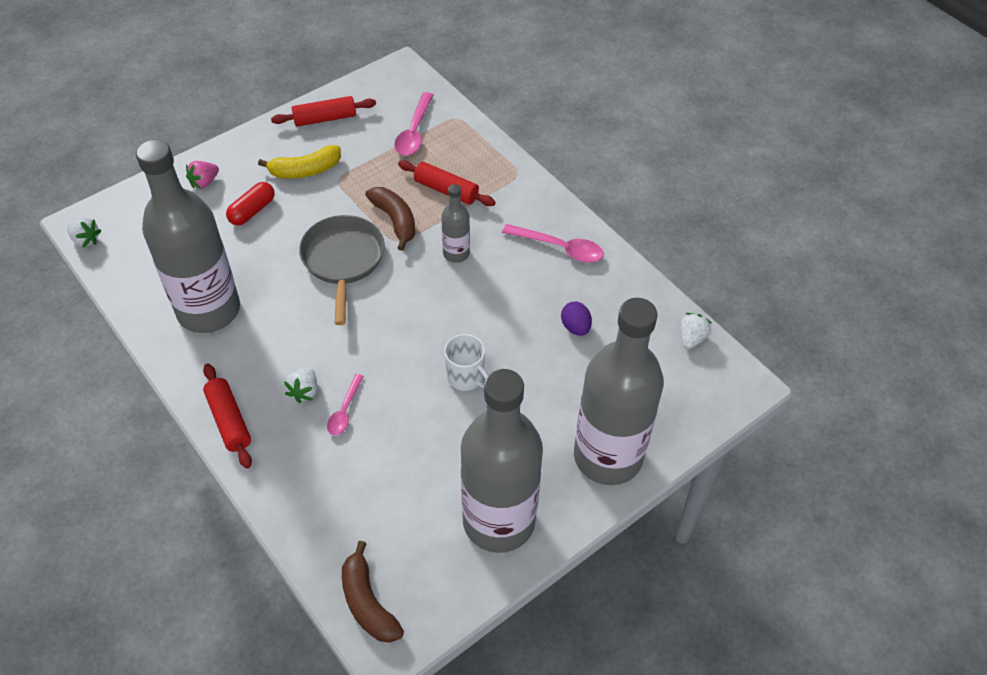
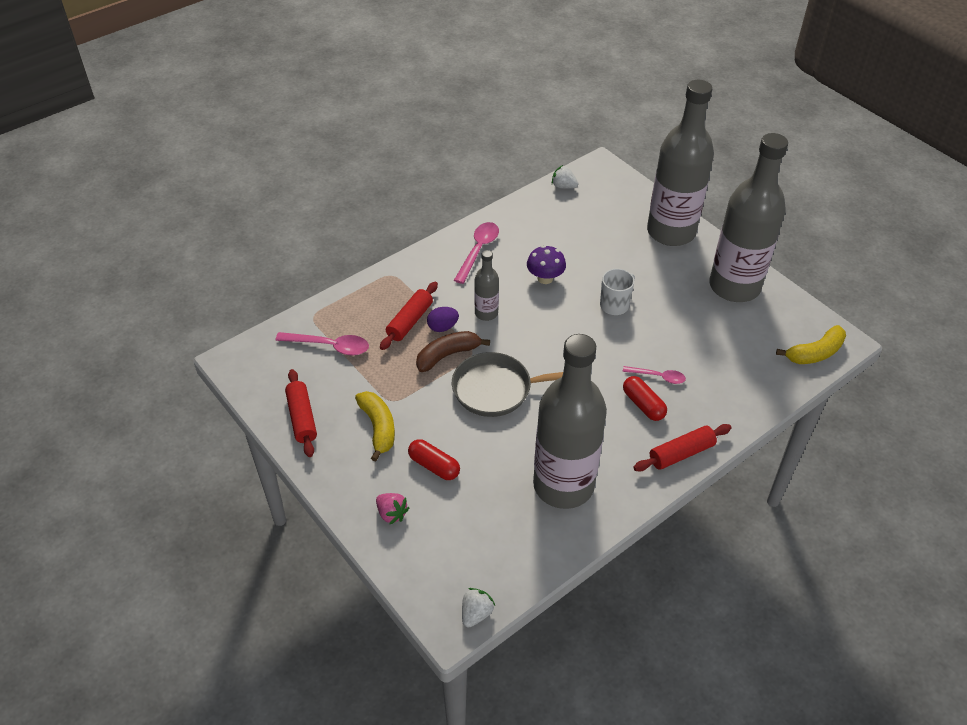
camera: 90 degrees left, 5 degrees down
white strawberry [284,367,317,403] -> red capsule [623,376,667,421]
brown banana [342,541,404,643] -> yellow banana [776,325,846,364]
purple egg [561,302,592,336] -> purple egg moved to [427,307,459,332]
none -> purple mushroom [527,245,566,284]

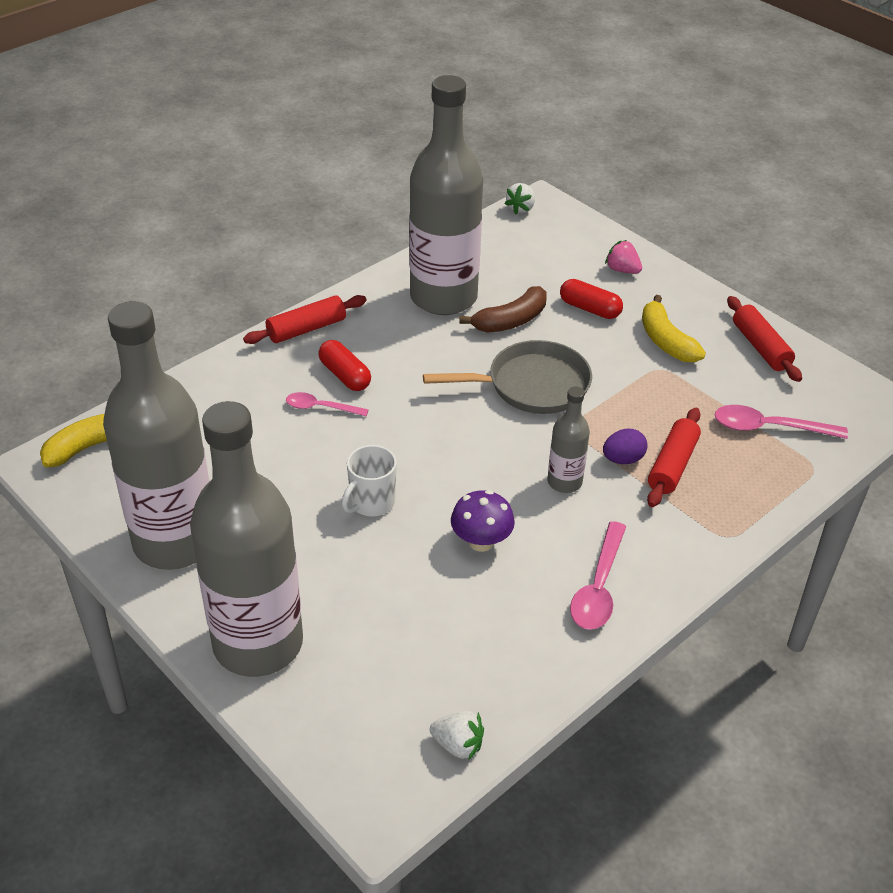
camera: 175 degrees right, 5 degrees down
brown banana [416,331,490,372] -> brown banana moved to [459,286,547,333]

